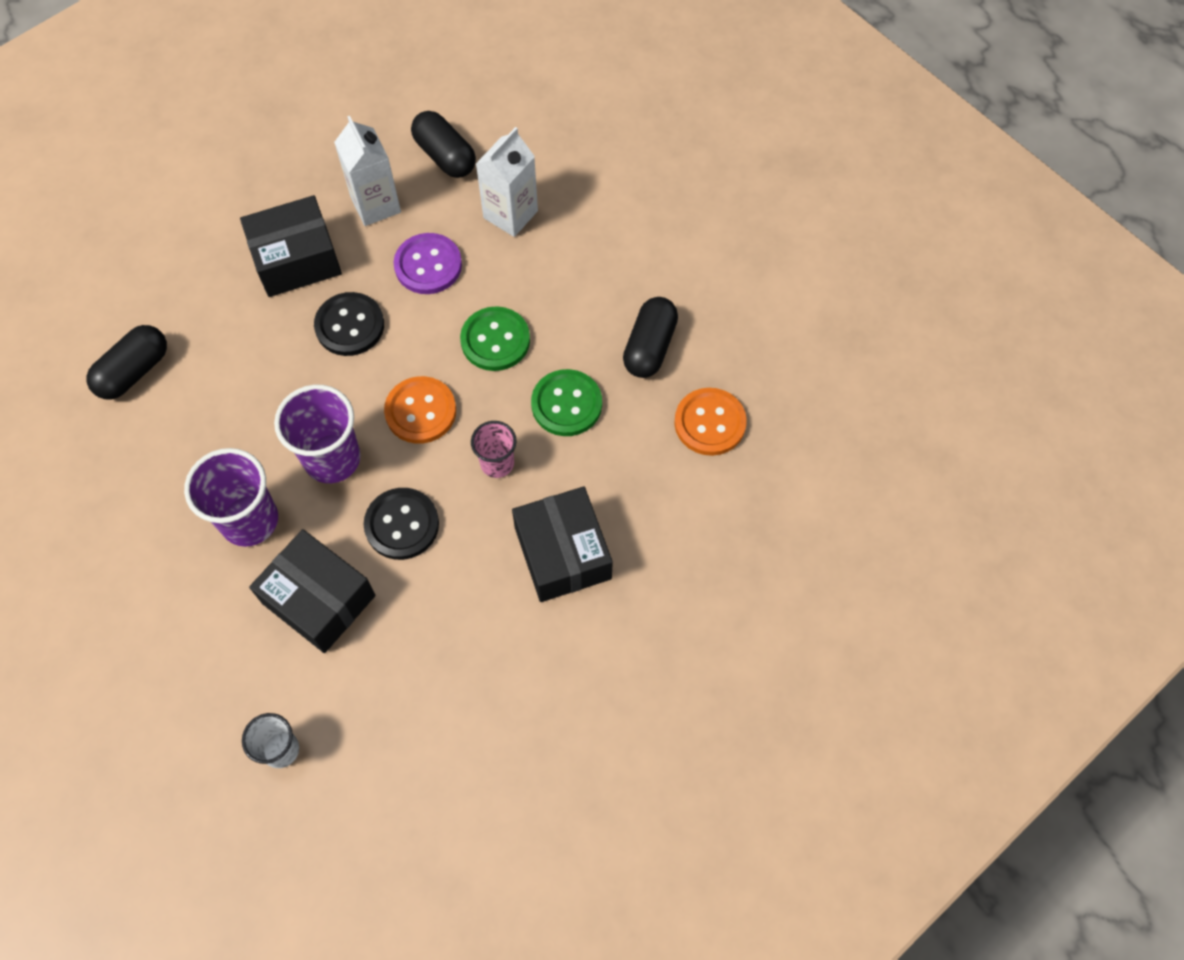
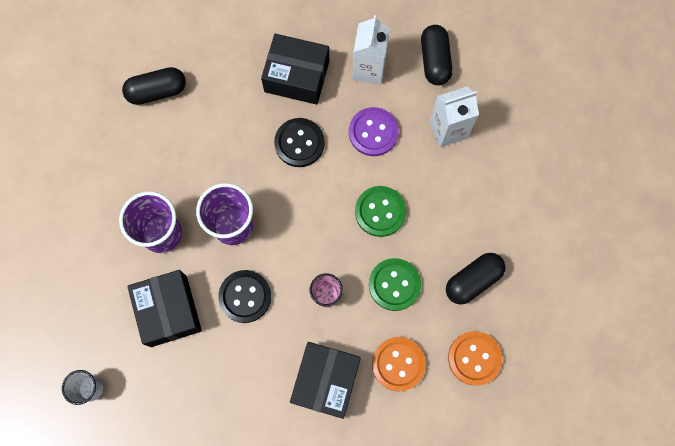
camera: 35 degrees right, 10 degrees up
orange button [384,376,456,444] -> orange button moved to [372,337,426,392]

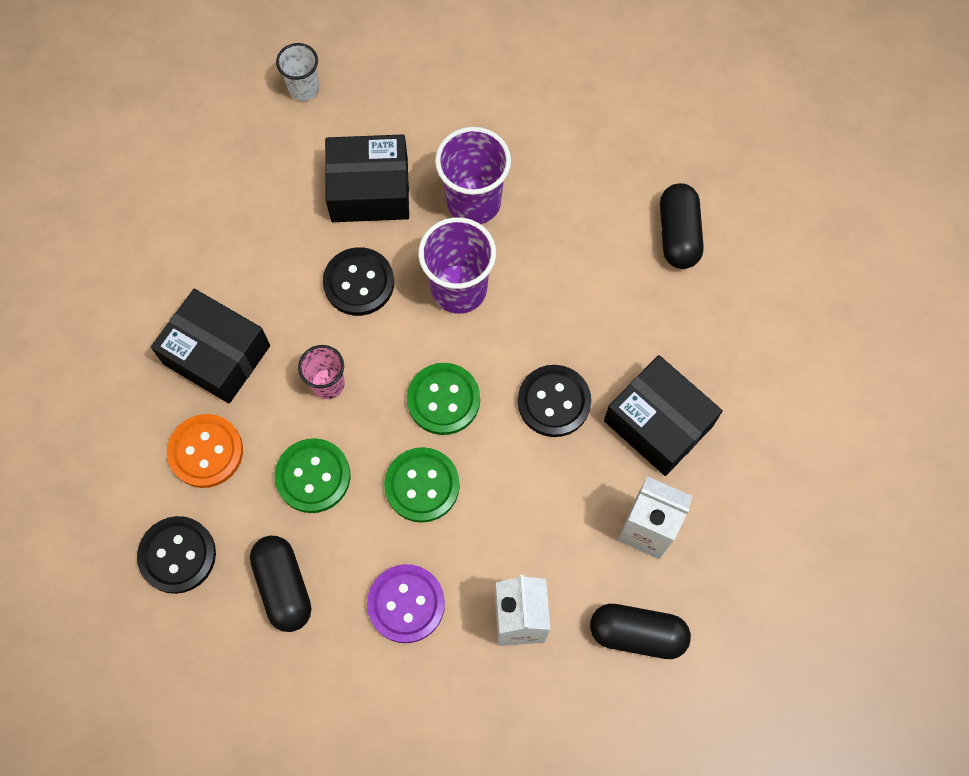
camera: 105 degrees right, 5 degrees down
black box [261,34,329,105] -> black box turned 75 degrees counterclockwise [604,355,723,476]
purple button [349,107,399,156] -> purple button moved to [367,564,445,643]
orange button [448,331,503,386] -> black button [137,516,216,594]
none -> green button [407,363,480,435]

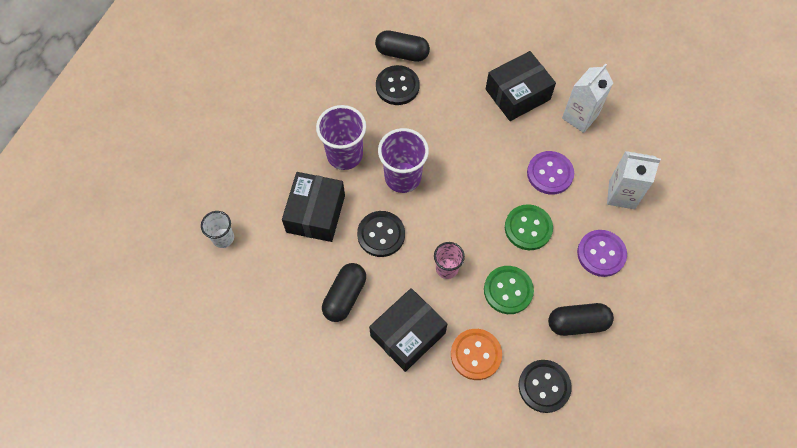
camera: 75 degrees left, 5 degrees down
green button [407,363,480,435] -> none
black button [518,365,591,437] -> black button moved to [376,65,420,105]
black capsule [590,604,691,659] -> black capsule moved to [322,263,366,322]
none -> purple button [527,151,574,195]

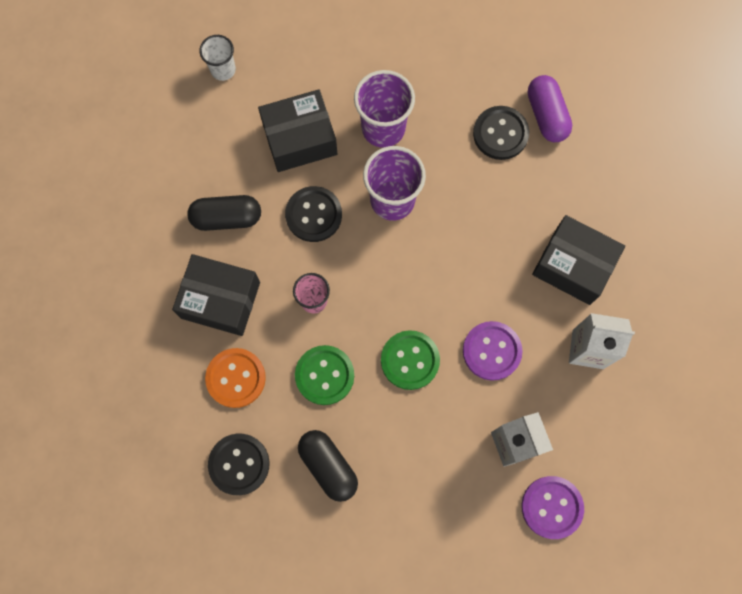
camera: 60 degrees right, 10 degrees up
black capsule [375,30,430,62] -> purple capsule [528,75,572,142]
purple button [577,230,627,277] -> purple button moved to [521,476,584,539]

